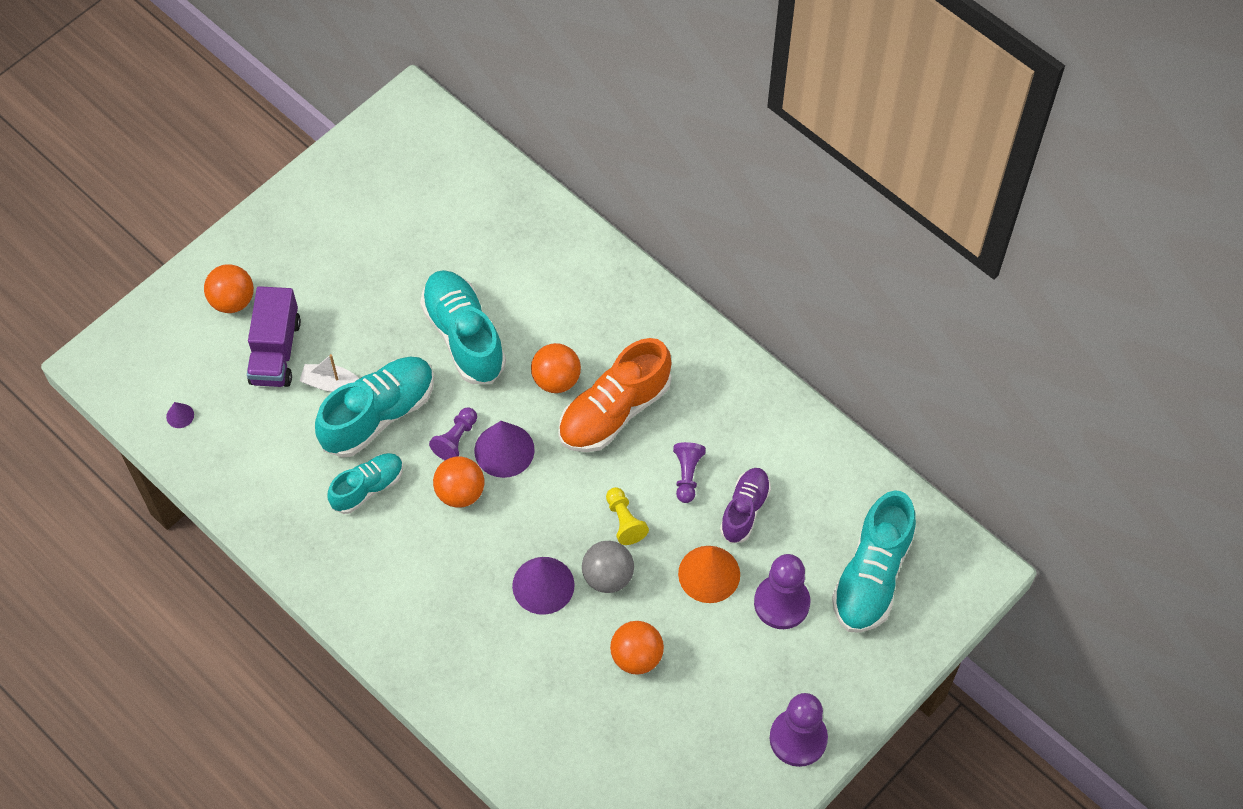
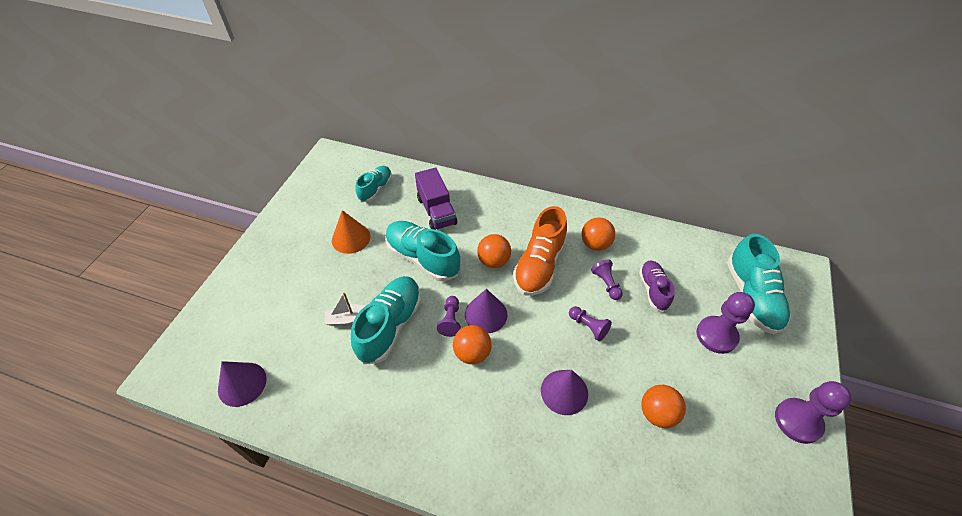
camera: 25 degrees left, 10 degrees down
purple cone [166,402,194,428] -> purple cone [218,361,267,407], size x2.15
orange ball [204,264,254,313] -> orange ball moved to [582,217,615,251]
purple truck [247,286,301,387] -> purple truck moved to [415,168,457,230]
turquoise shoe [328,453,403,514] -> turquoise shoe moved to [356,166,392,202]
grey ball [582,541,634,593] -> none
yellow pawn [606,487,649,545] -> purple pawn [569,306,612,341]
orange cone [678,546,740,603] -> orange cone moved to [332,210,370,254]

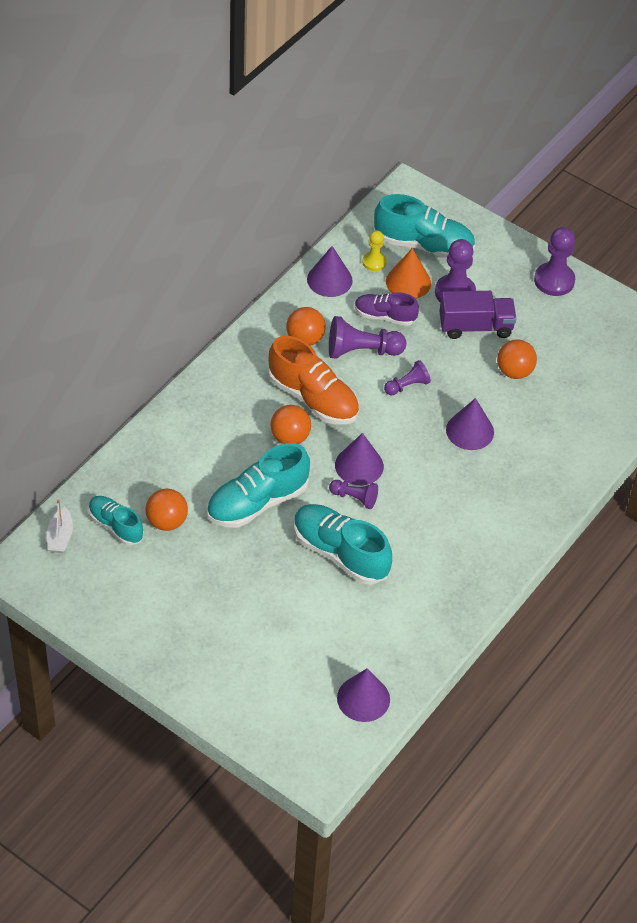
camera: 75 degrees left, 0 degrees up
white boat [324,292,365,326] -> white boat moved to [47,500,73,553]
orange cone [332,210,370,254] -> orange cone moved to [386,248,431,299]
purple truck [415,168,457,230] -> purple truck moved to [439,291,517,339]
orange ball [453,325,491,364] -> orange ball moved to [146,489,188,531]
purple pawn [591,259,623,300] -> purple pawn [329,316,406,359], size x1.68
none -> purple cone [307,246,353,297]
none -> yellow pawn [362,230,387,271]

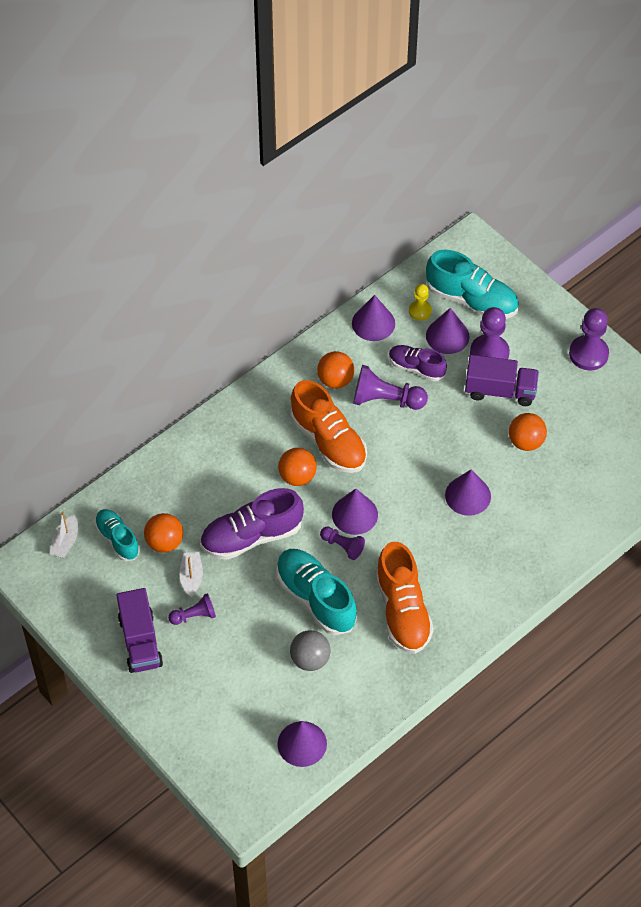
camera: 15 degrees right, 5 degrees up
turquoise shoe [207,443,310,528] -> purple shoe [200,488,304,560]
purple pawn [384,360,431,396] -> purple pawn moved to [168,593,216,625]
orange cone [386,248,431,299] -> purple cone [426,308,470,354]
none -> purple truck [116,588,163,673]
none -> white boat [179,552,203,597]
none -> grey ball [290,630,331,671]
none -> orange shoe [375,542,434,654]

